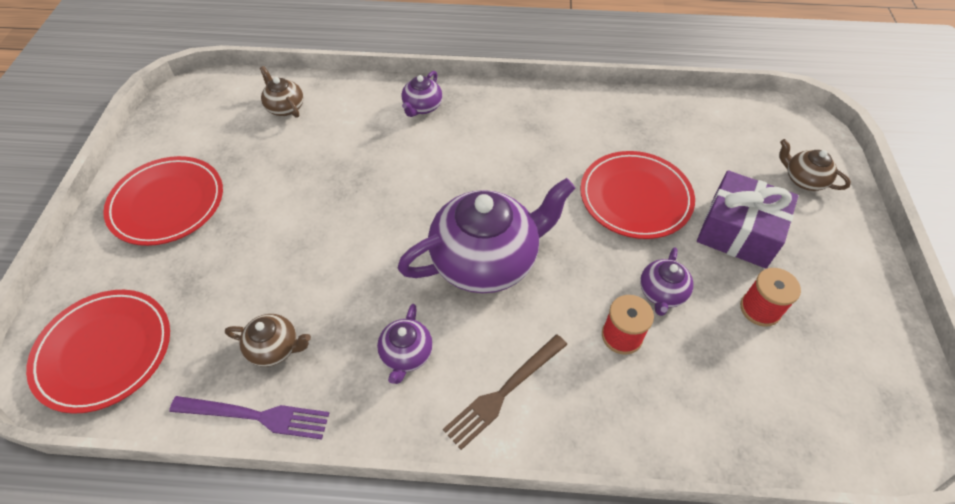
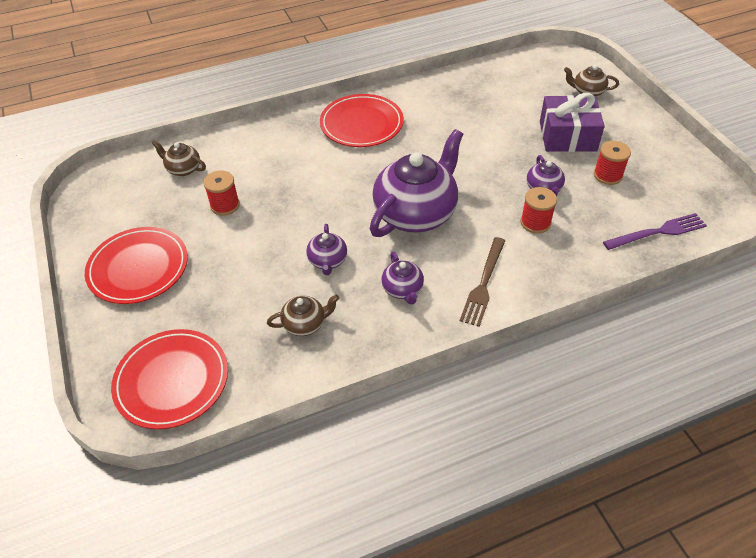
camera: 25 degrees left, 5 degrees down
purple fork [169,396,329,439] -> purple fork moved to [603,213,707,250]
purple teapot [401,71,442,117] -> purple teapot moved to [306,224,347,275]
red plate [580,151,695,239] -> red plate moved to [320,94,404,147]
none -> red spool [203,170,240,216]

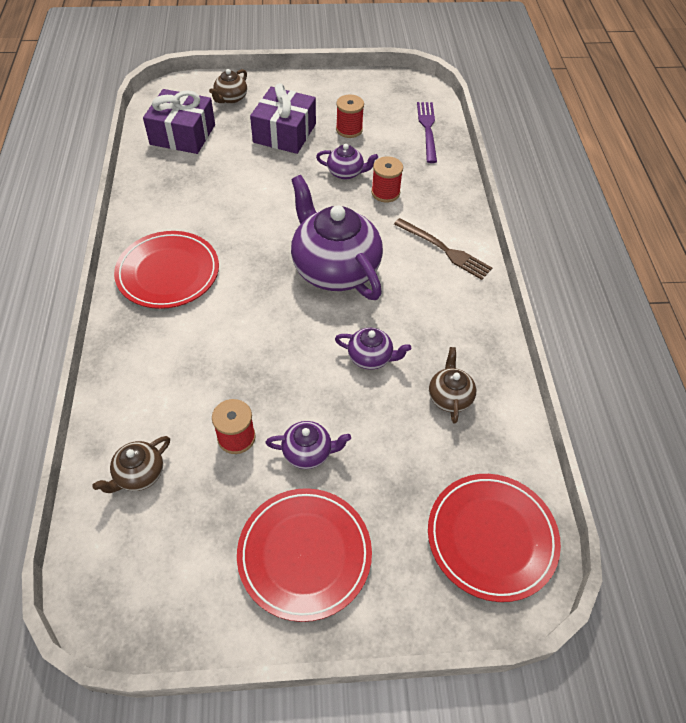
camera: 75 degrees left, 5 degrees up
purple teapot [382,252,424,305] -> purple teapot moved to [266,421,351,469]
none -> purple gift [143,89,215,154]

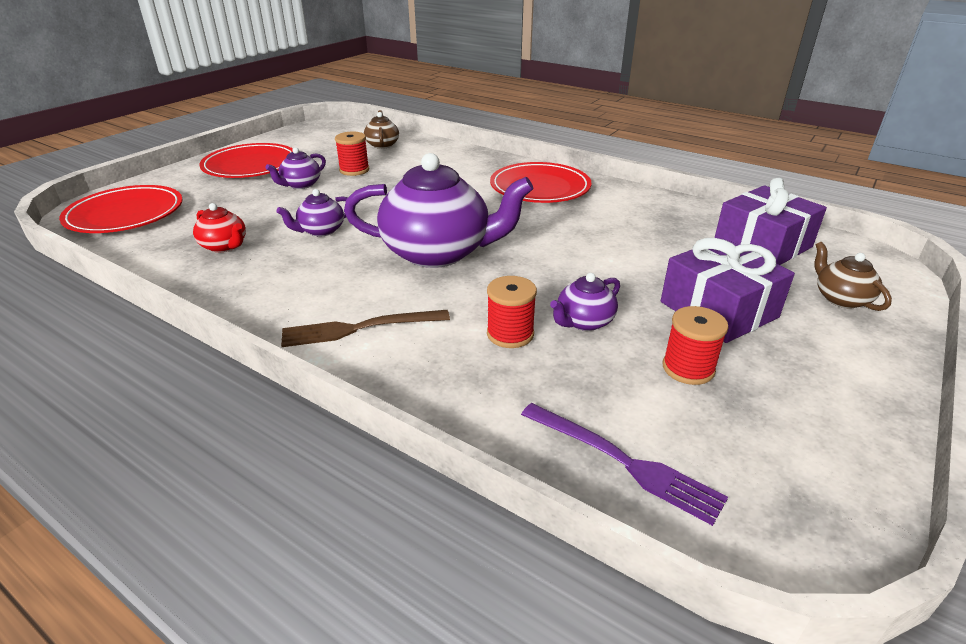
camera: 130 degrees right, 20 degrees down
brown teapot [429,347,476,424] -> red teapot [193,203,246,252]

